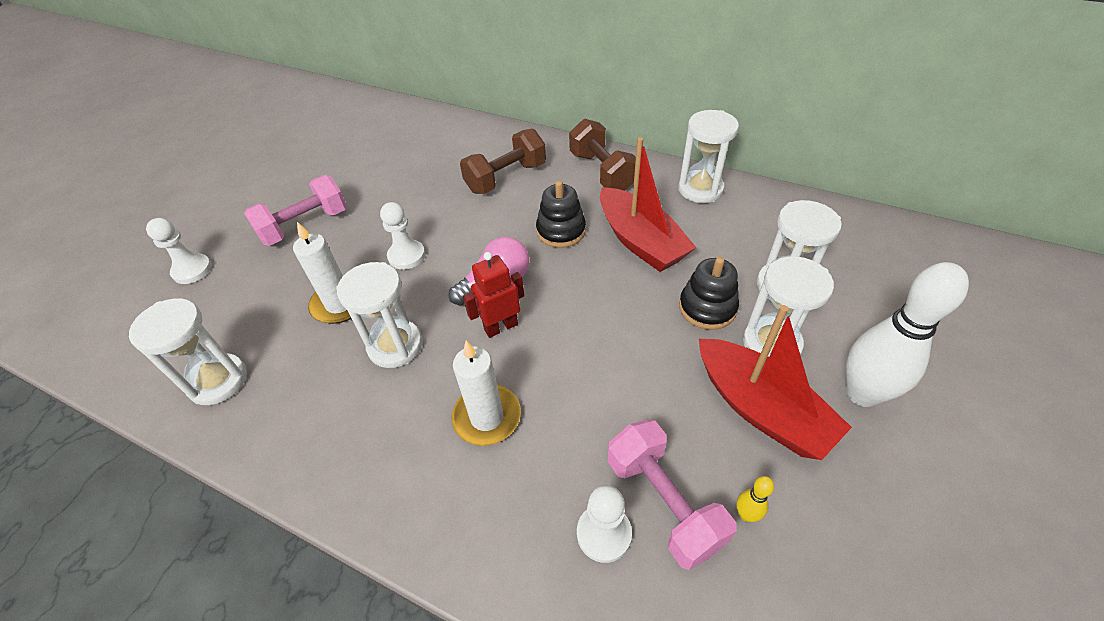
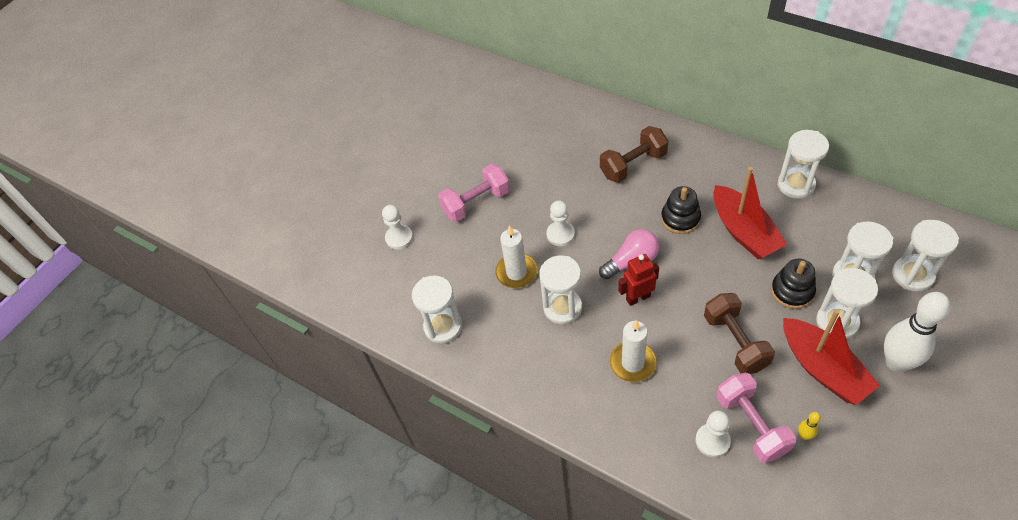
camera: 10 degrees right, 5 degrees up
brown dumbbell [569,119,636,191] -> brown dumbbell moved to [704,293,775,374]
none -> white hourglass [892,220,959,291]

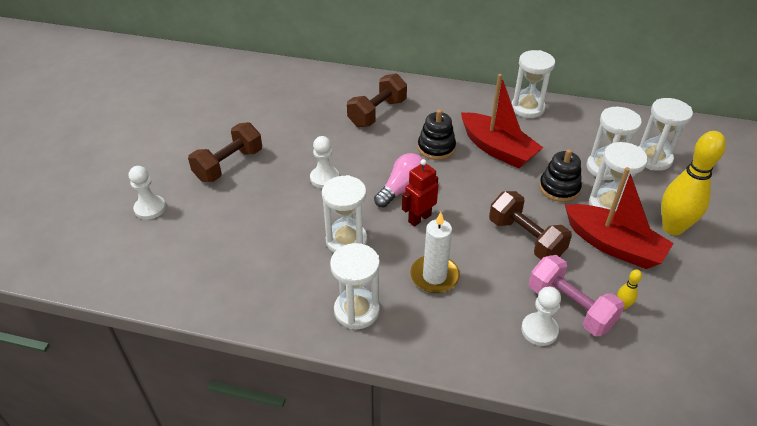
camera: 25 degrees left, 10 degrees down
white hourglass [412,275,462,344] -> white hourglass moved to [330,243,380,330]
pink dumbbell [438,164,510,222] -> brown dumbbell [188,122,262,182]
white candle [495,225,538,288] -> none
white bowling pin [884,292,950,372] -> yellow bowling pin [661,131,726,235]

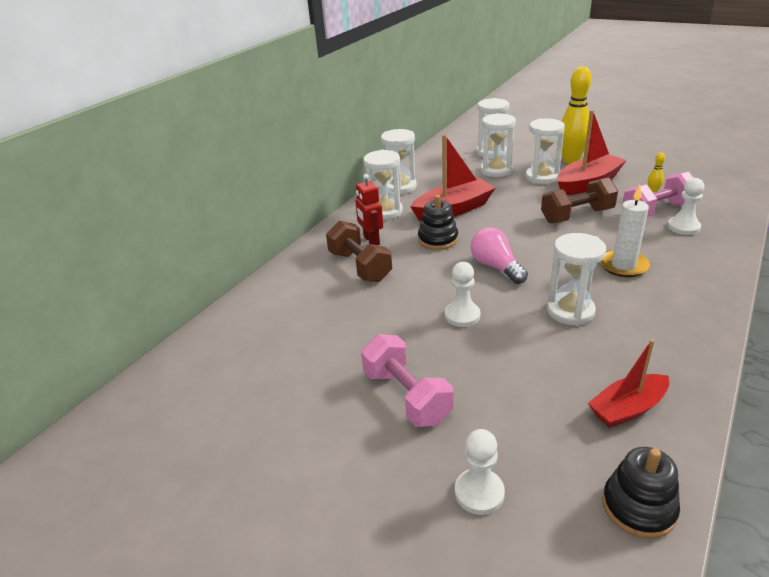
camera: 70 degrees left, 10 degrees down
brown dumbbell [188,122,262,182] -> pink dumbbell [361,334,453,427]
white hourglass [330,243,380,330] -> white hourglass moved to [363,150,403,220]
red robot [402,159,439,227] -> red robot moved to [355,174,383,245]
black stacking toy [539,149,582,202] -> black stacking toy moved to [602,447,680,539]
none -> red boat [588,339,669,428]

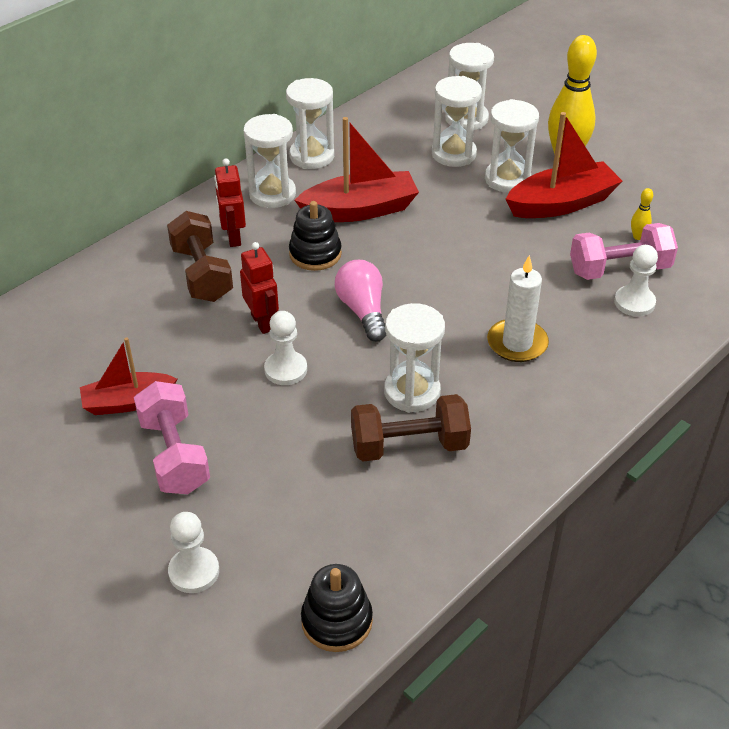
camera: 10 degrees right, 10 degrees up
brown dumbbell [541,177,618,223] -> brown dumbbell moved to [351,394,471,461]
red boat [588,339,669,428] -> red boat moved to [80,337,177,415]
none -> red robot [240,242,279,334]

